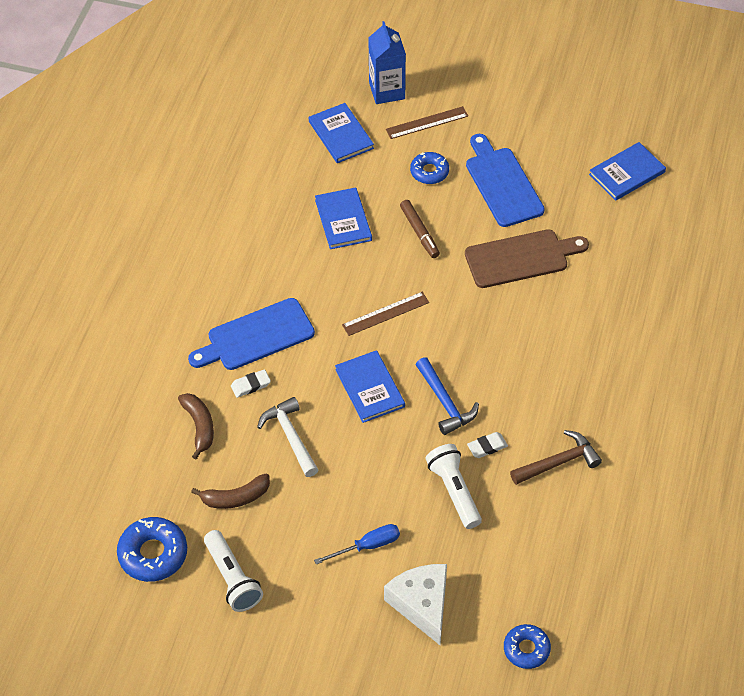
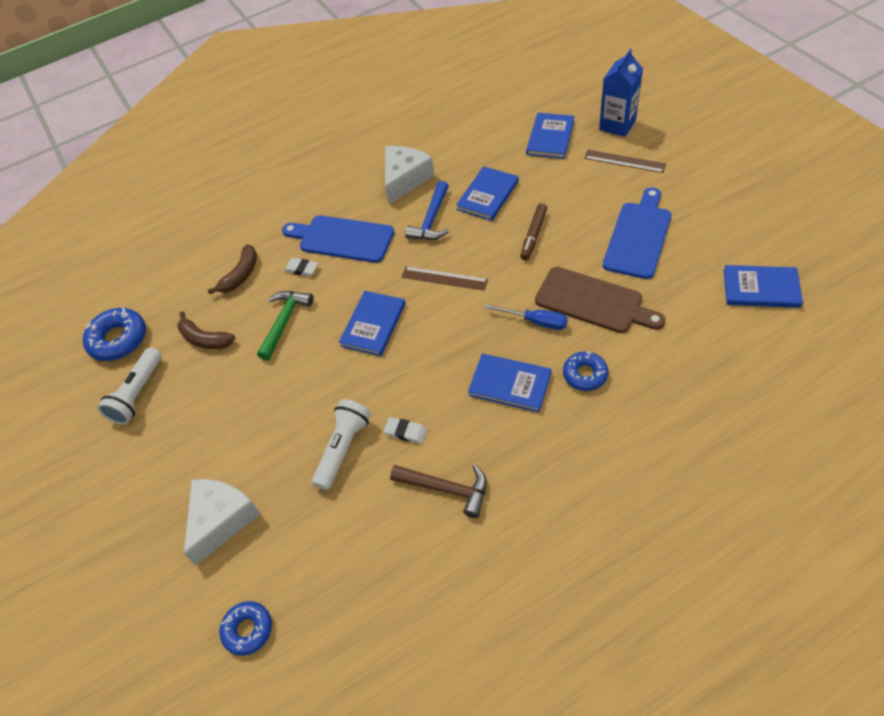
camera: 50 degrees right, 0 degrees up
white hammer [257,397,318,477] -> green hammer [257,291,313,361]
blue screwdriver [314,524,400,565] -> blue screwdriver moved to [485,304,568,330]
blue donut [410,152,449,184] -> blue donut moved to [563,351,608,391]
blue hammer [416,357,479,435] -> blue hammer moved to [405,181,449,240]
none -> white cheese [385,146,435,204]
none -> blue book [468,354,552,412]

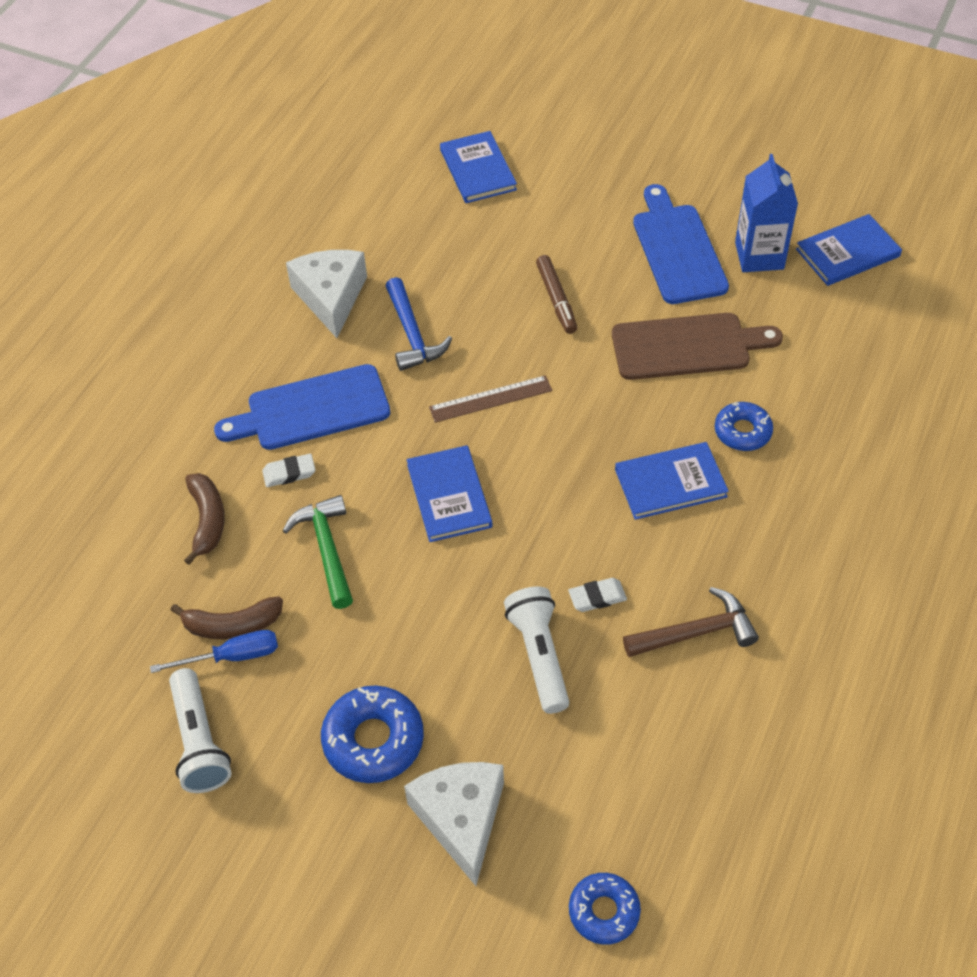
camera: 40 degrees left, 0 degrees up
blue donut [83,307,146,361] -> blue donut moved to [321,685,424,783]
blue book [456,166,519,221] -> none
blue screwdriver [485,304,568,330] -> blue screwdriver moved to [150,630,278,673]
brown ruler [584,150,666,173] -> none
blue carton [599,49,643,137] -> blue carton moved to [735,154,798,272]

